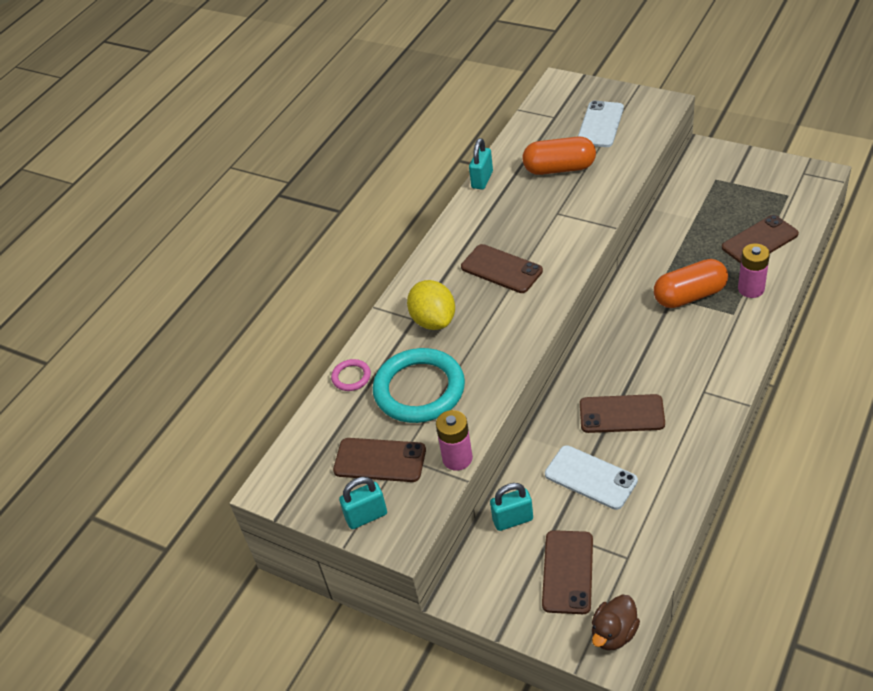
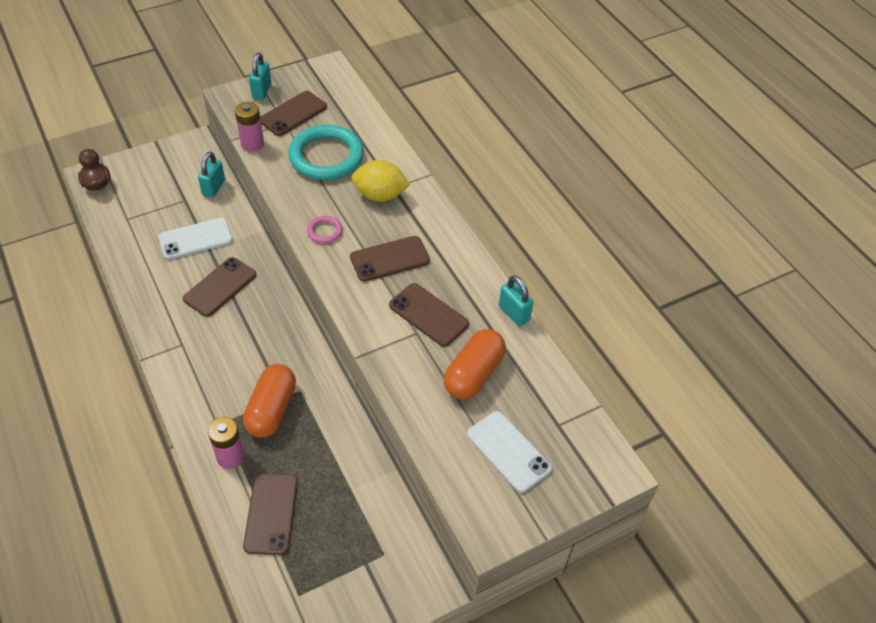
camera: 115 degrees right, 5 degrees up
pink ring [331,359,371,391] -> pink ring moved to [307,216,342,243]
brown phone [542,530,593,614] -> brown phone moved to [389,283,469,347]

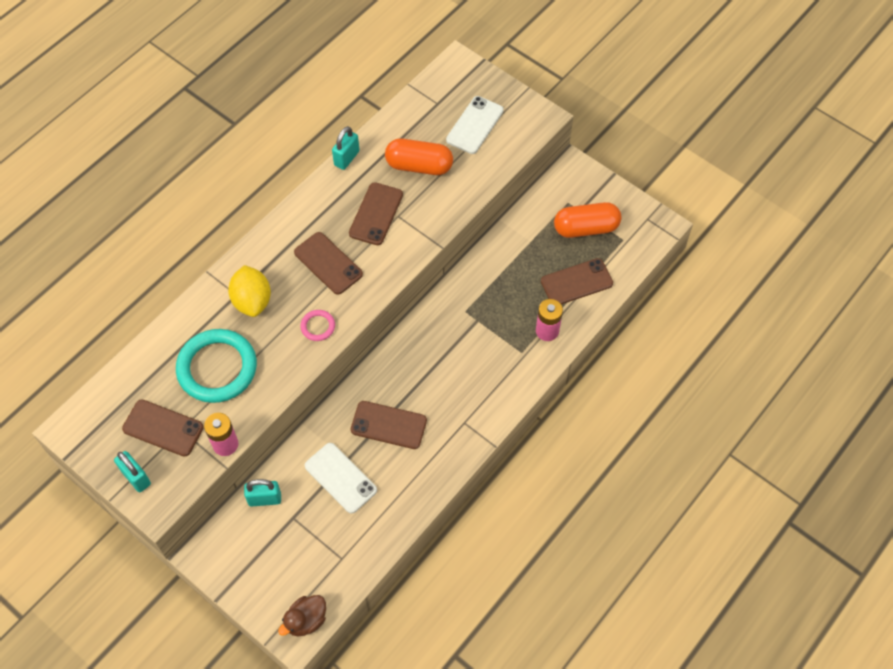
camera: 110 degrees left, 10 degrees up
orange capsule [243,364,296,438] -> orange capsule moved to [554,202,621,238]
turquoise padlock [249,53,271,100] -> turquoise padlock turned 60 degrees clockwise [114,451,151,492]

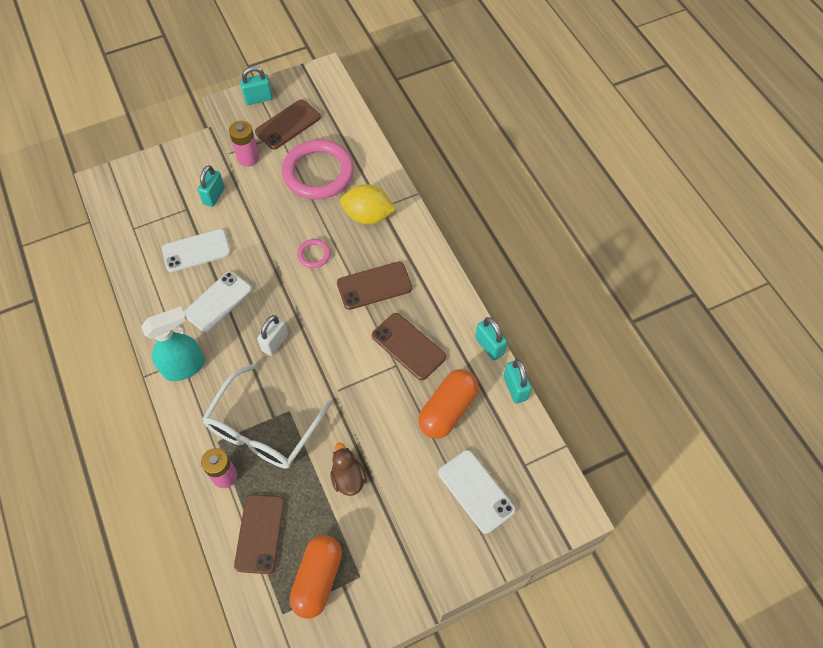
camera: 115 degrees right, 0 degrees up
turquoise ring [176,329,257,403] -> pink ring [282,139,354,199]
brown duck [278,595,326,636] -> brown duck moved to [330,443,366,496]
brown phone [350,401,427,449] -> white phone [184,271,252,333]
none -> turquoise spray bottle [141,306,205,381]
none -> white glasses [202,364,331,469]
none -> white padlock [257,315,288,356]
none -> turquoise padlock [503,359,532,404]

